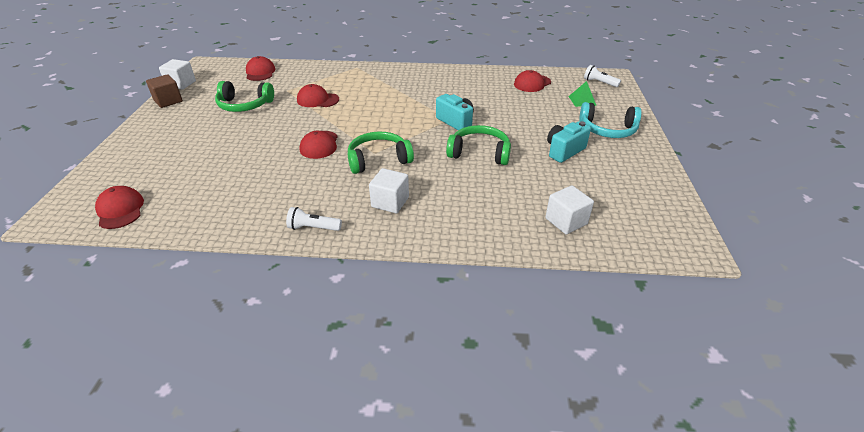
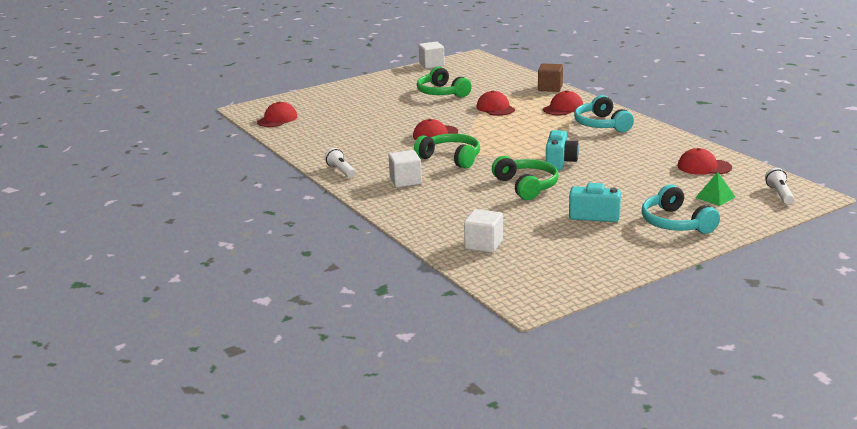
camera: 55 degrees right, 15 degrees down
brown cube [146,74,183,108] -> brown cube moved to [538,63,563,92]
red cap [246,56,276,81] -> red cap moved to [543,90,583,115]
none -> turquoise headphones [574,95,634,132]

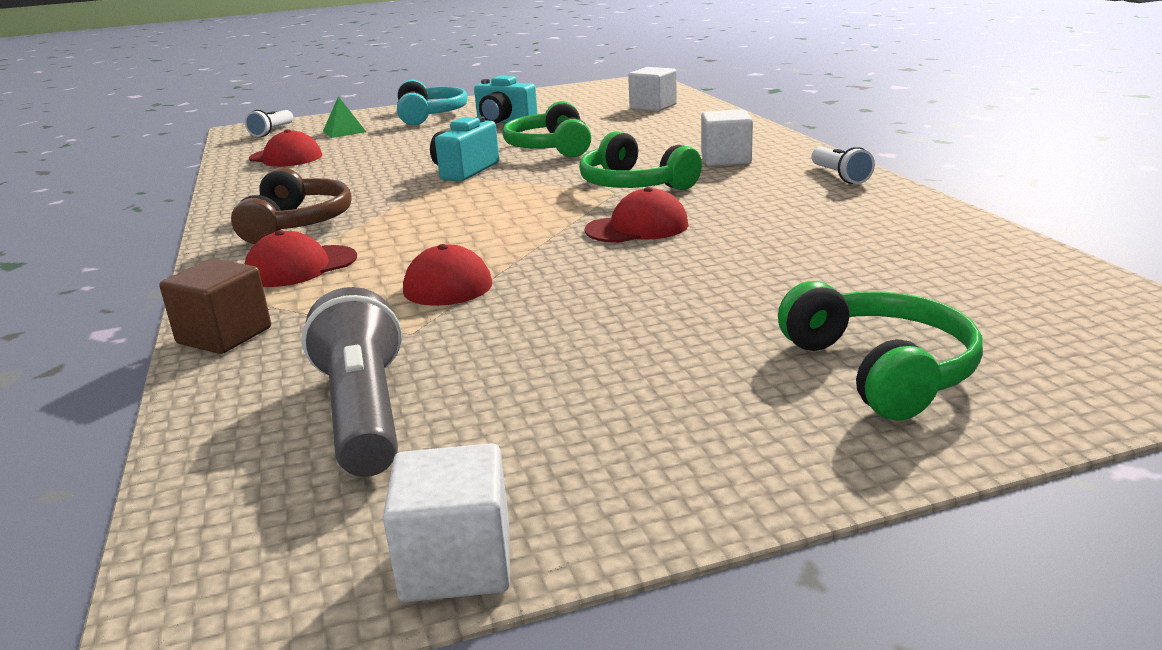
camera: 165 degrees left, 0 degrees up
red cap [257,102,297,127] -> none
green headphones [417,67,472,97] -> green headphones moved to [778,281,983,421]
turquoise headphones [574,95,634,132] -> brown headphones [231,167,351,244]
none -> grey flashlight [302,287,402,477]

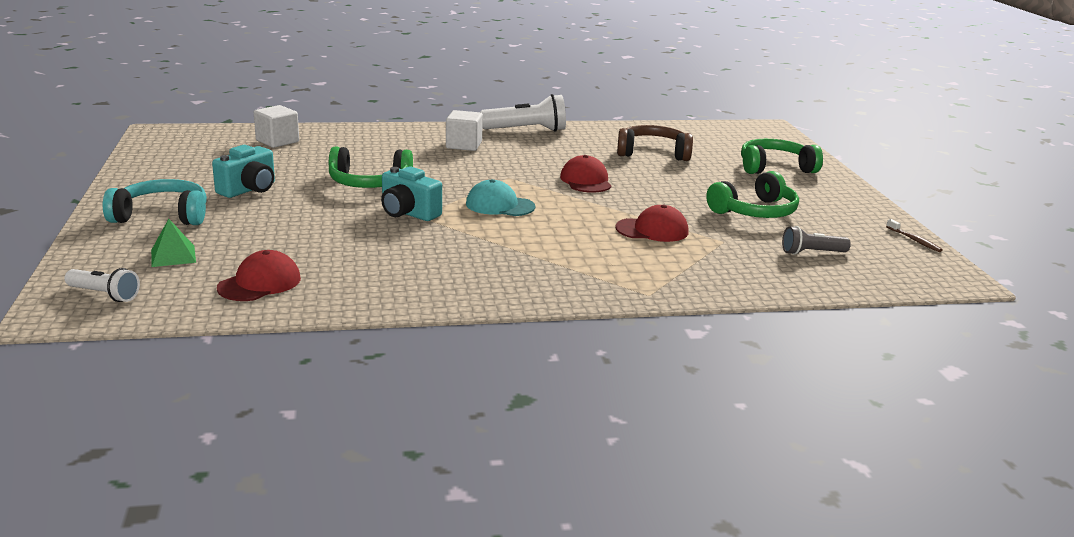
camera: 85 degrees left, 0 degrees up
brown cube [159,259,271,354] -> none
brown headphones [231,167,351,244] -> brown headphones moved to [617,125,693,161]
red cap [245,230,357,287] -> none
grey flashlight [302,287,402,477] -> grey flashlight [782,226,851,255], size x0.59
white cube [383,443,510,602] -> brown toothbrush [886,219,943,252]
green headphones [579,131,702,190] -> green headphones moved to [706,171,799,218]
white flashlight [811,147,875,184] -> white flashlight [480,94,566,132], size x1.71
none -> turquoise cap [466,179,536,216]

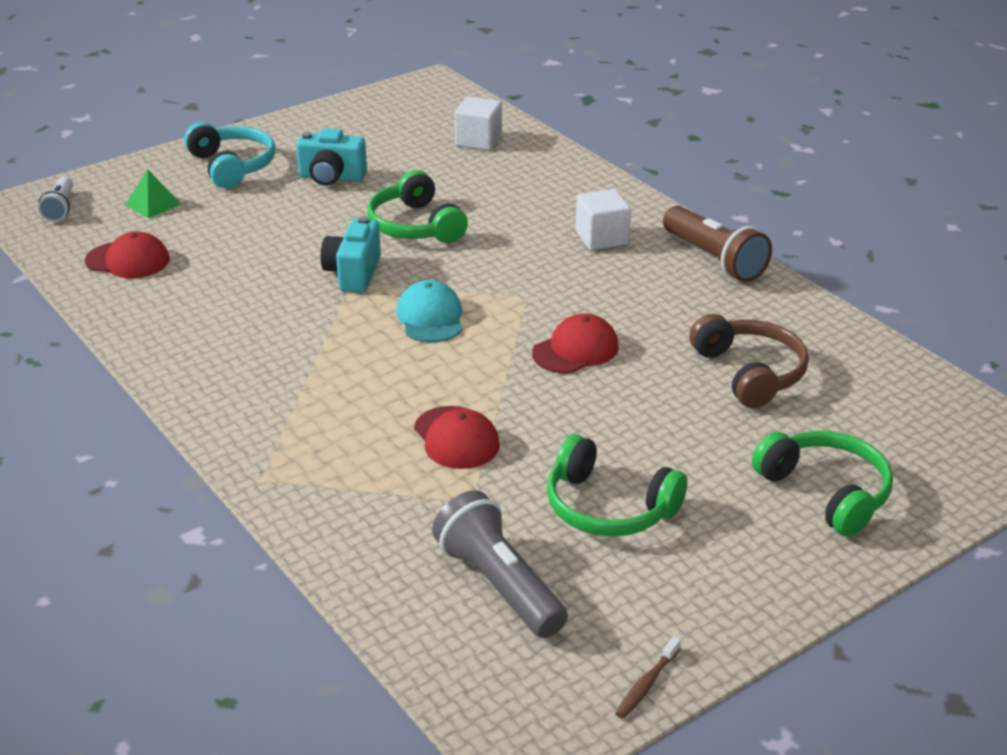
camera: 65 degrees right, 10 degrees up
white flashlight [480,94,566,132] -> brown flashlight [663,206,772,282]
grey flashlight [782,226,851,255] -> grey flashlight [432,490,568,638], size x1.71

